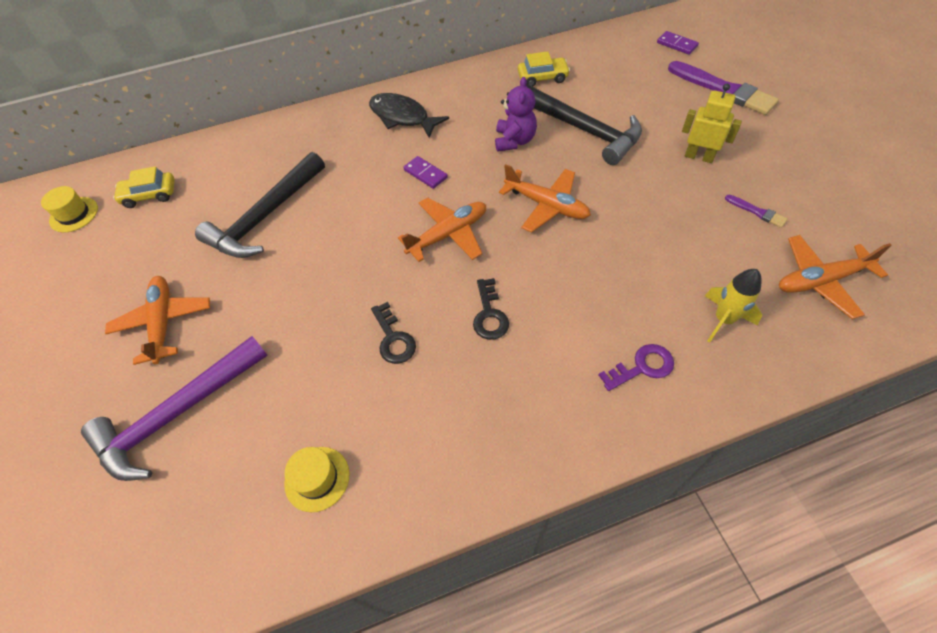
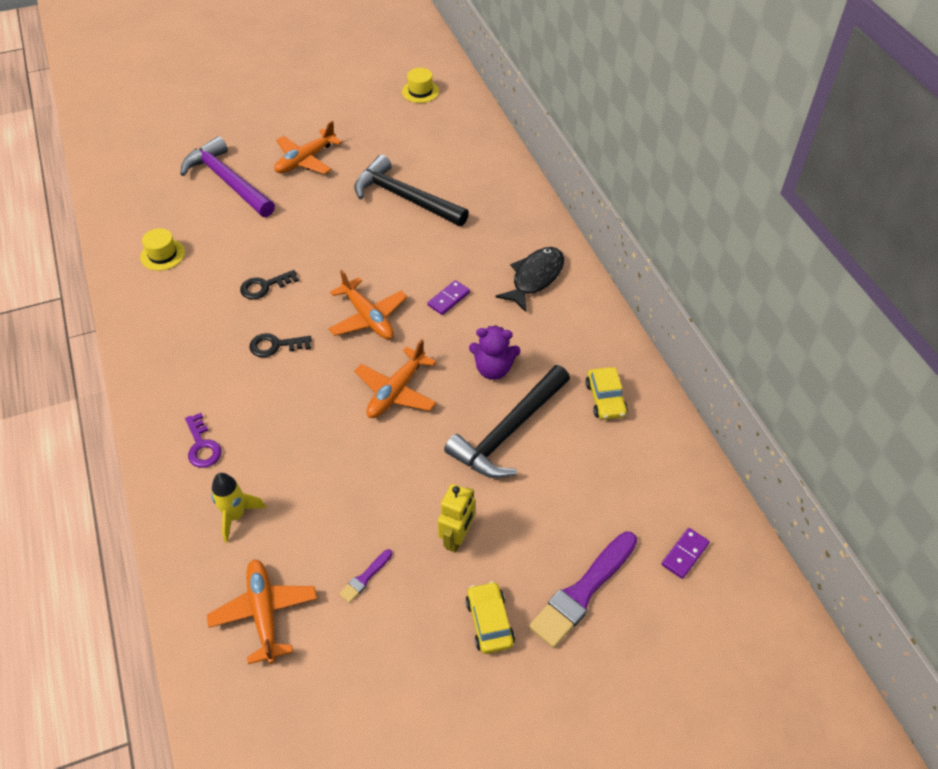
camera: 85 degrees right, 5 degrees down
orange plane [105,276,210,365] -> orange plane turned 150 degrees clockwise [274,121,342,174]
yellow car [113,166,175,208] -> yellow car moved to [466,581,515,654]

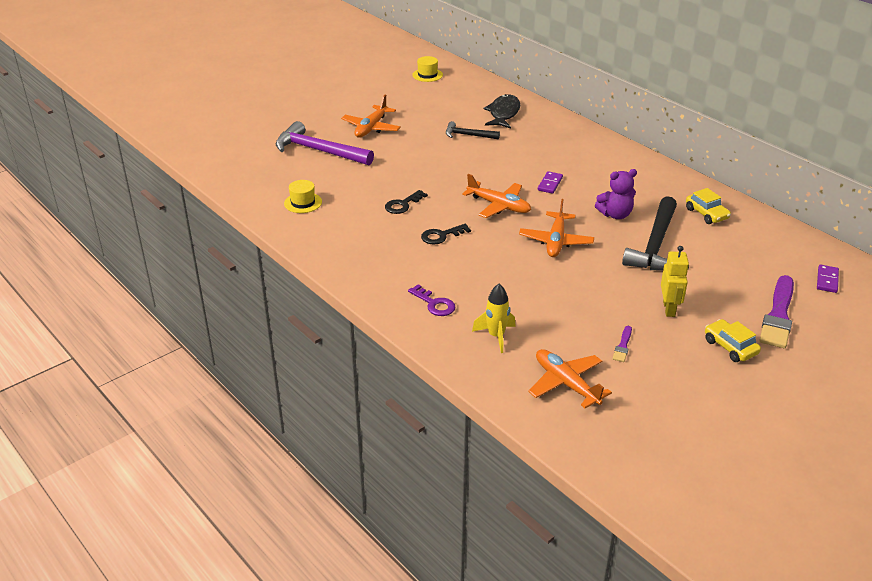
camera: 20 degrees left, 15 degrees down
black hammer [354,155,469,226] -> black hammer [446,121,500,139], size x0.54
black fish [495,247,564,312] -> black fish moved to [483,94,520,129]

